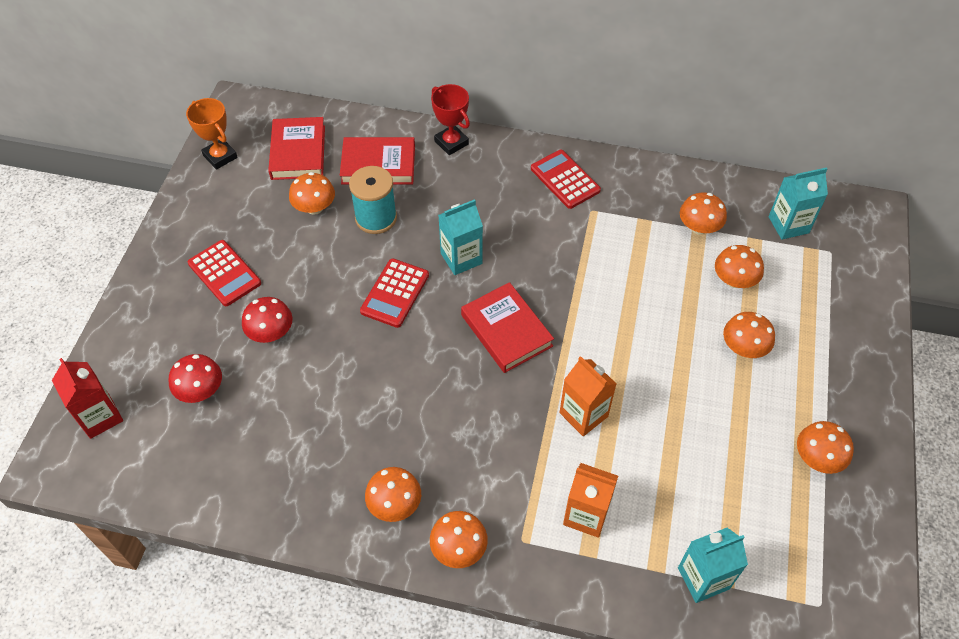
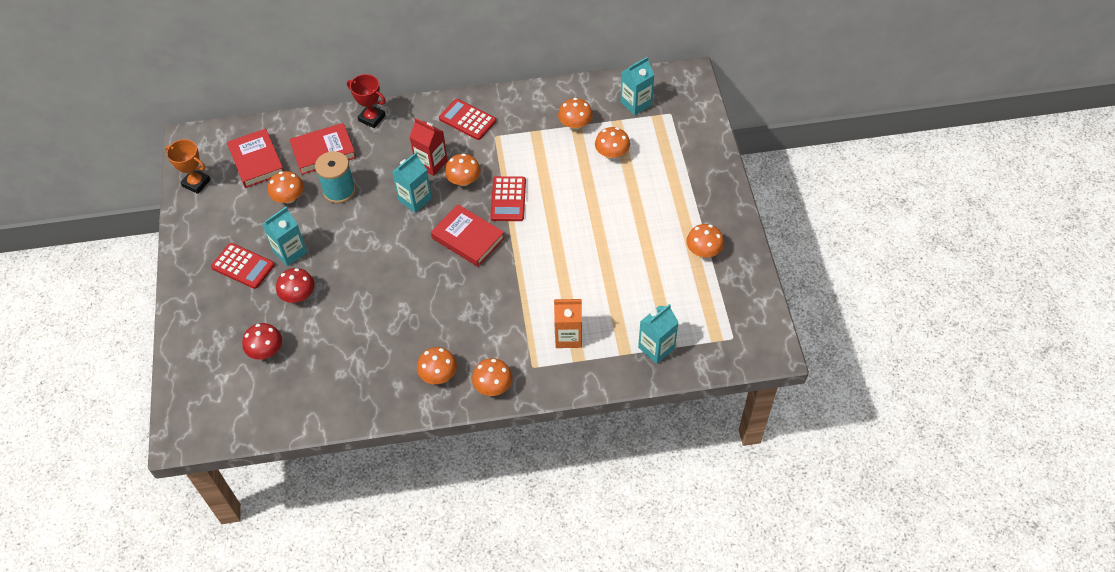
camera: 20 degrees left, 0 degrees up
red carton [52,358,123,439] -> red carton moved to [410,118,448,176]
red calculator [360,259,429,328] -> red calculator moved to [490,176,526,221]
orange carton [559,356,616,436] -> none
orange mushroom [723,312,775,358] -> orange mushroom moved to [445,153,481,186]
none -> turquoise carton [262,207,307,266]

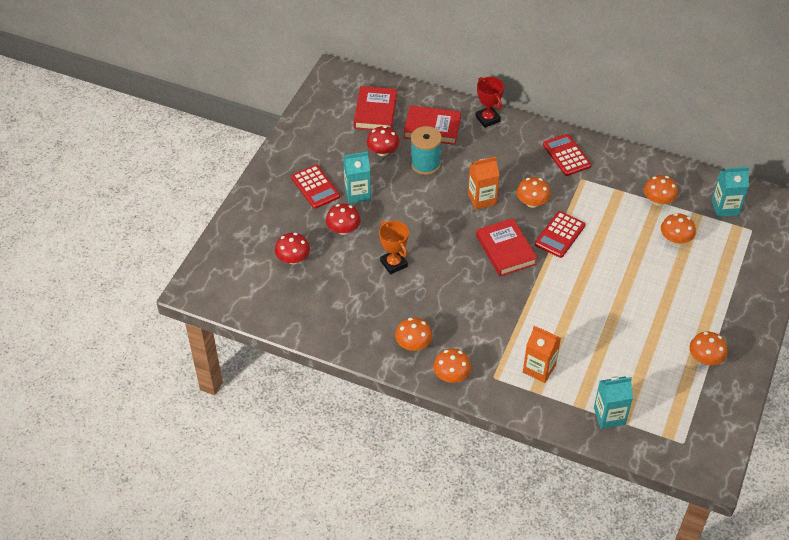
camera: 30 degrees right, 5 degrees down
orange trophy [165,139,211,194] -> orange trophy moved to [379,221,409,275]
orange mushroom [268,171,304,204] -> red mushroom [366,126,399,156]
turquoise carton [392,152,432,213] -> orange carton [468,157,500,210]
red carton [410,118,448,176] -> none

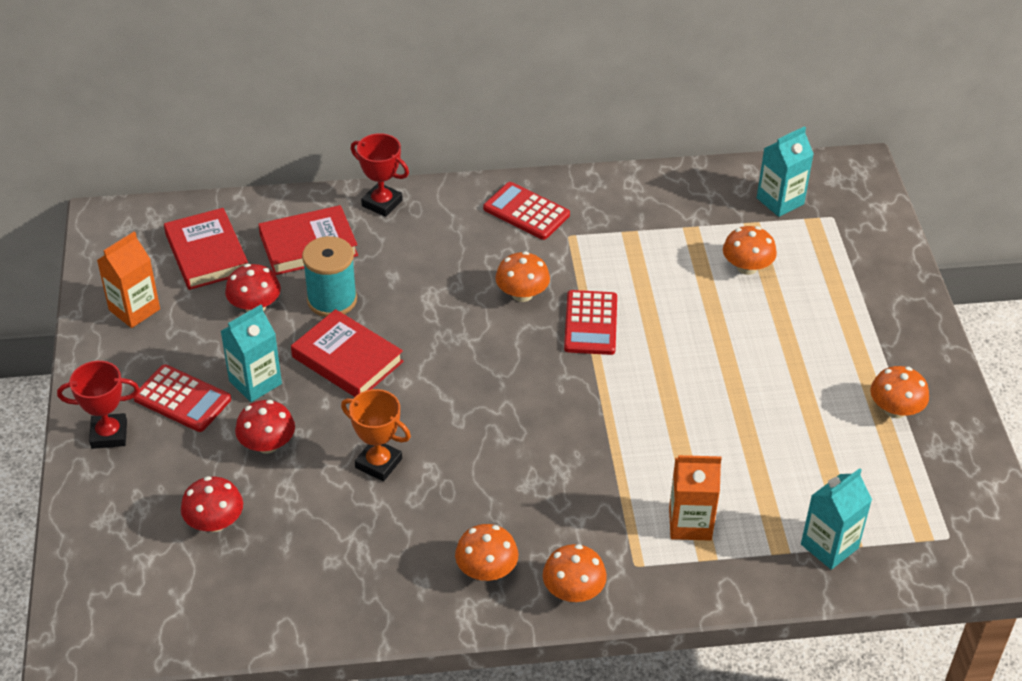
camera: 30 degrees left, 5 degrees down
orange carton [468,157,500,210] -> orange carton moved to [97,232,160,328]
red book [476,218,538,276] -> red book moved to [291,309,404,397]
orange mushroom [644,175,678,206] -> none
none -> red trophy [57,361,140,449]

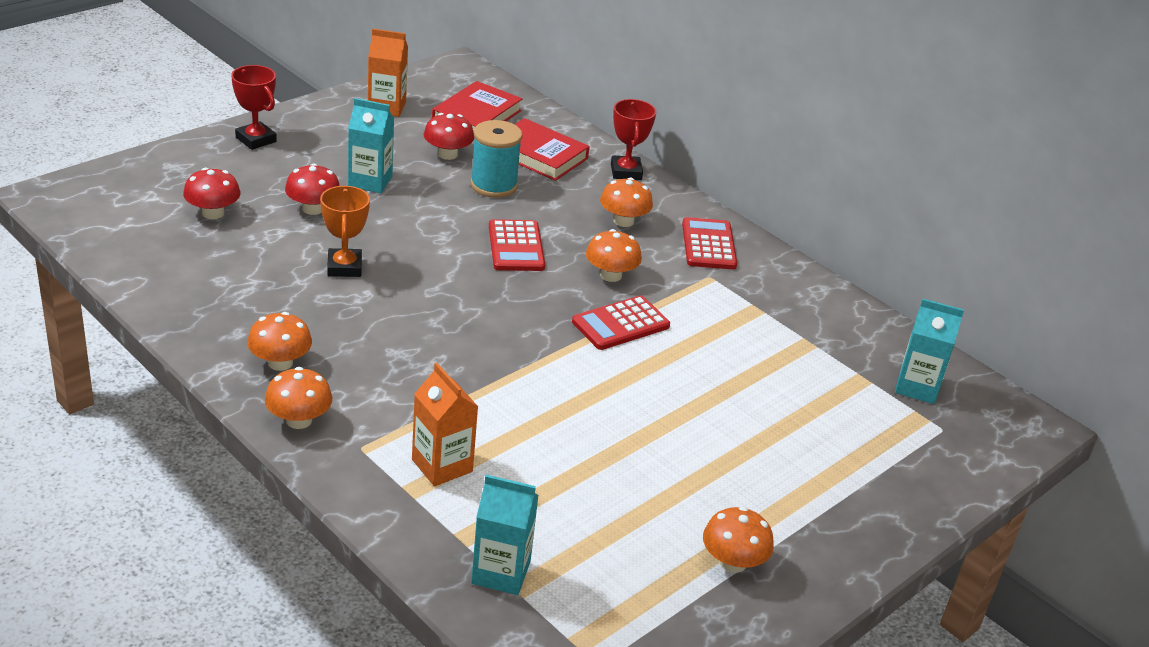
camera: 50 degrees right, 10 degrees down
red calculator [133,364,231,432] -> red calculator moved to [489,219,545,271]
red book [291,309,404,397] -> none
orange mushroom [723,226,777,275] -> orange mushroom moved to [600,177,653,227]

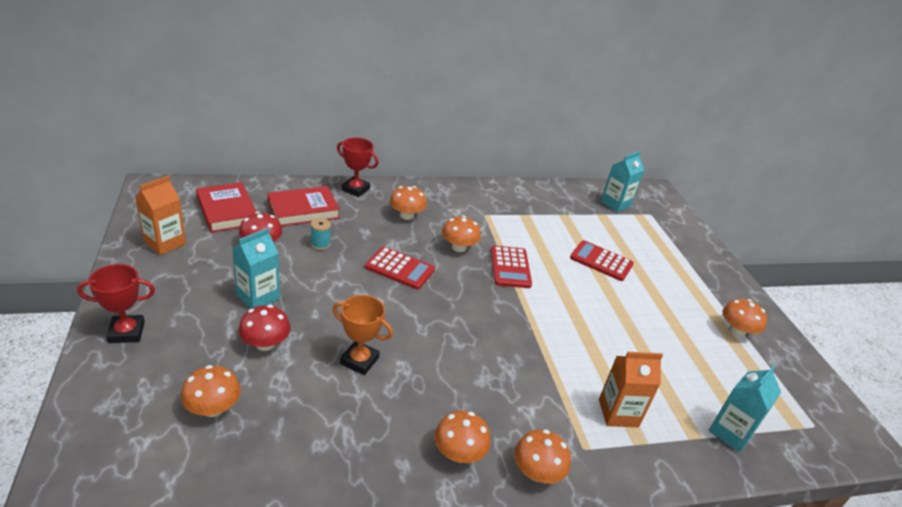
camera: 60 degrees left, 0 degrees up
red mushroom [183,168,241,219] -> orange mushroom [181,365,241,417]
turquoise spool [470,120,522,198] -> turquoise spool [311,218,331,250], size x0.53
red calculator [682,217,737,269] -> red calculator moved to [570,240,634,281]

